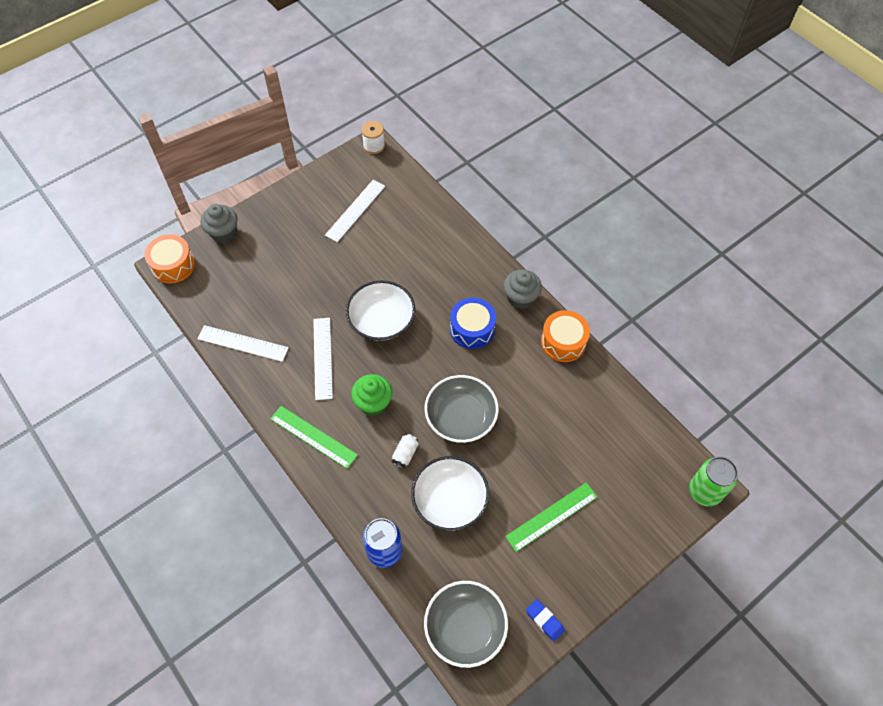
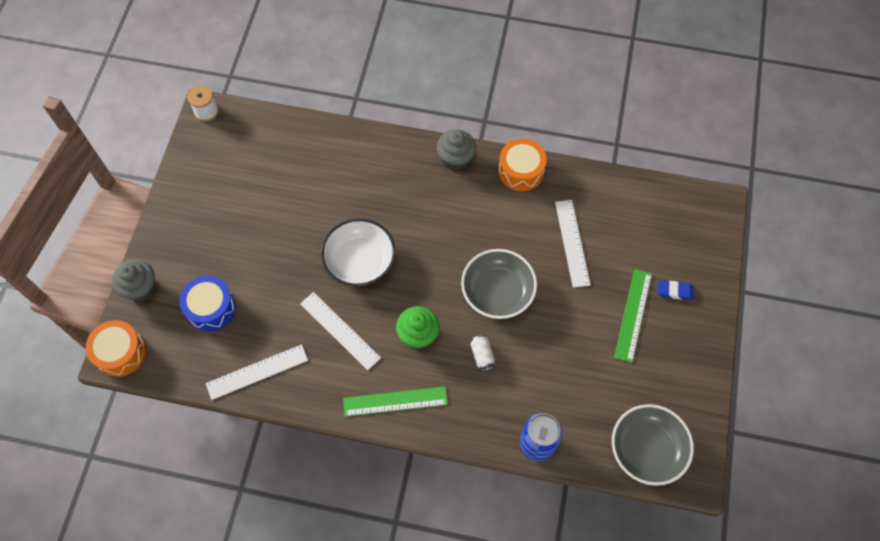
camera: 40 degrees left, 5 degrees up
white ruler [325,180,385,242] -> white ruler moved to [555,200,590,288]
white bowl [411,456,489,531] -> none
blue drum [450,298,496,349] -> blue drum moved to [179,276,236,331]
blue eraser [526,599,565,642] -> blue eraser moved to [658,280,694,300]
green can [689,456,738,507] -> none

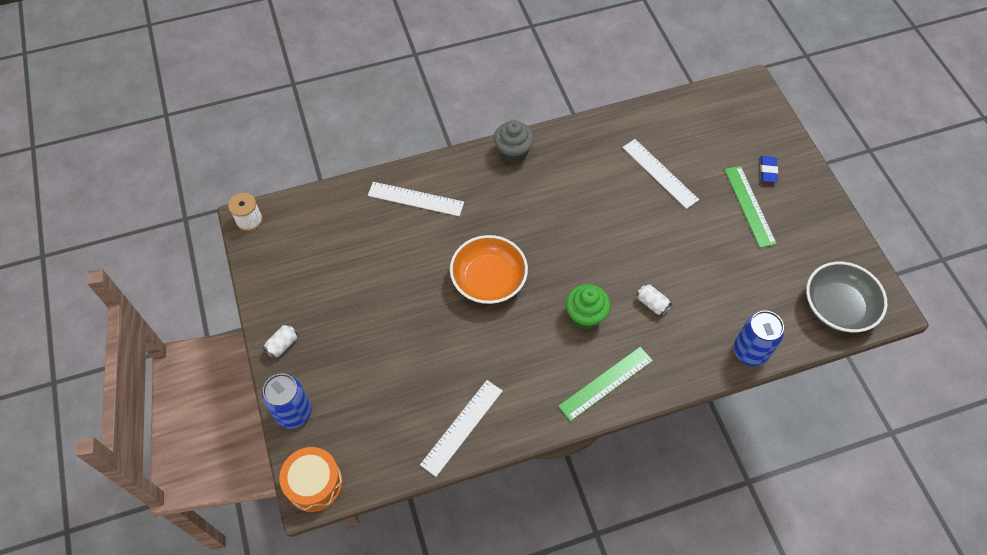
camera: 30 degrees left, 5 degrees down
grey cupcake [112,259,155,302] -> blue can [262,374,312,429]
blue drum [179,276,236,331] -> none
white ruler [300,292,381,370] -> white ruler moved to [368,182,464,216]
white bowl [321,219,395,286] -> orange bowl [450,235,528,304]
grey bowl [461,249,537,319] -> none
orange drum [498,139,547,191] -> none
blue eraser [658,280,694,300] -> blue eraser turned 60 degrees counterclockwise [760,156,778,183]
none -> white can [263,324,298,359]

